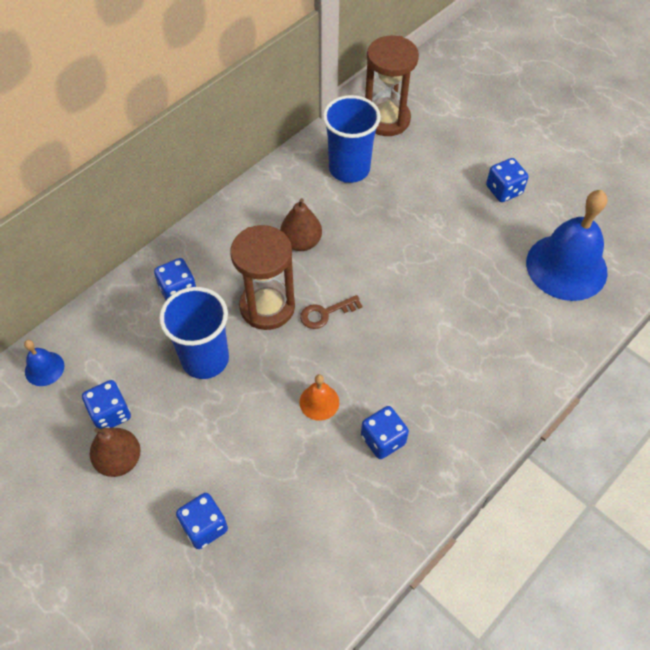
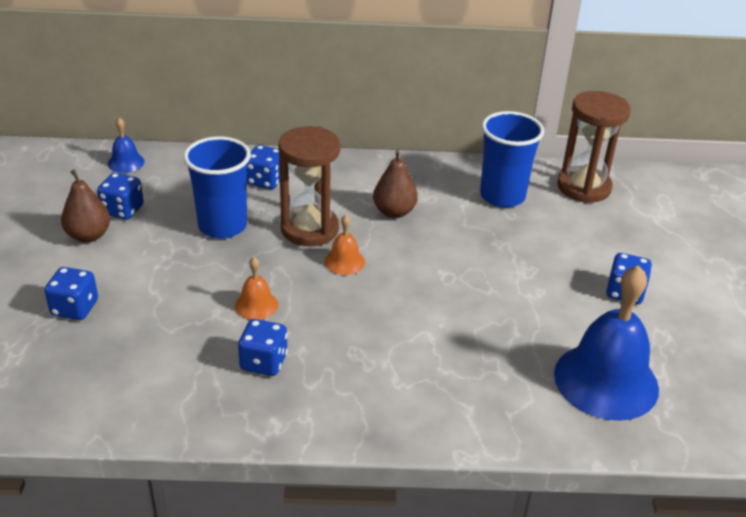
camera: 45 degrees right, 20 degrees down
brown key [300,295,363,329] -> orange bell [324,215,365,275]

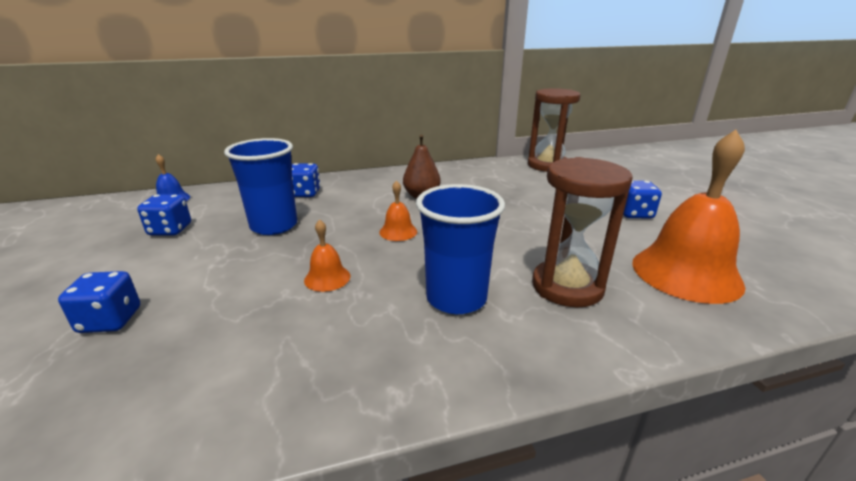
camera: 15 degrees left, 10 degrees down
brown pear [61,170,110,243] -> none
blue dice [238,319,288,376] -> none
brown hourglass [278,126,340,246] -> brown hourglass moved to [532,157,633,307]
blue cup [480,111,544,208] -> blue cup moved to [416,184,505,314]
blue bell [554,265,659,421] -> orange bell [632,130,745,304]

